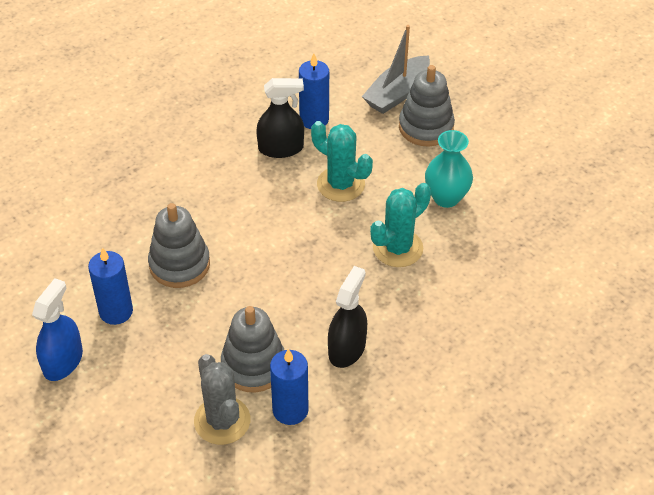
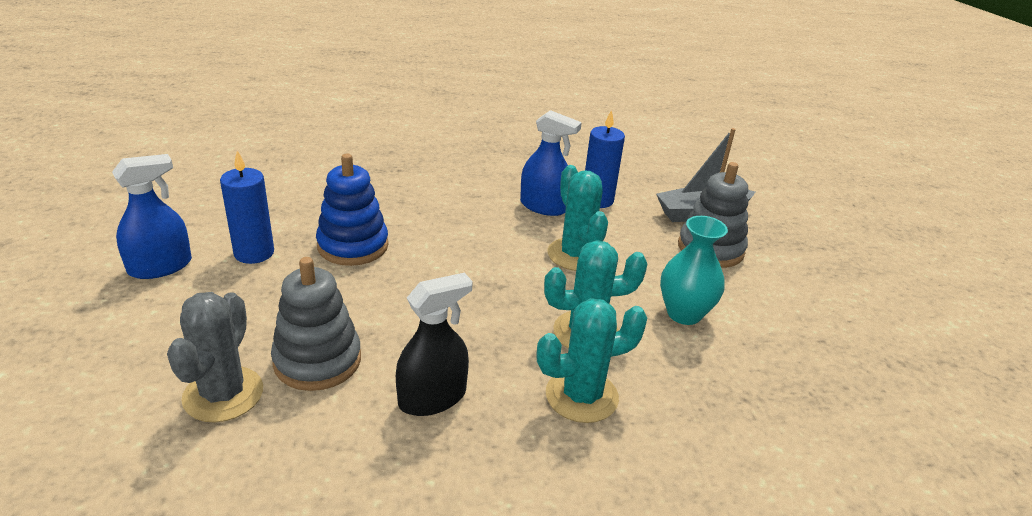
camera: 30 degrees right, 15 degrees down
grey stacking toy [148,203,210,288] -> blue stacking toy [316,153,388,266]
black spray bottle [256,78,304,158] -> blue spray bottle [520,110,582,216]
blue candle [270,349,309,425] -> none
none -> turquoise cactus [537,298,647,423]

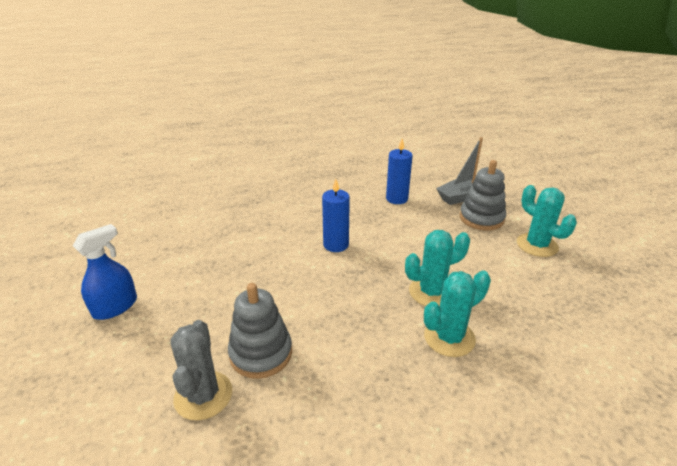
camera: 10 degrees left, 0 degrees up
blue candle [220,150,274,264] -> blue candle moved to [322,179,350,252]
blue stacking toy [316,153,388,266] -> none
black spray bottle [396,273,473,416] -> none
blue spray bottle [520,110,582,216] -> none
turquoise cactus [548,165,608,271] -> turquoise cactus moved to [517,185,577,257]
turquoise vase [660,216,728,325] -> none

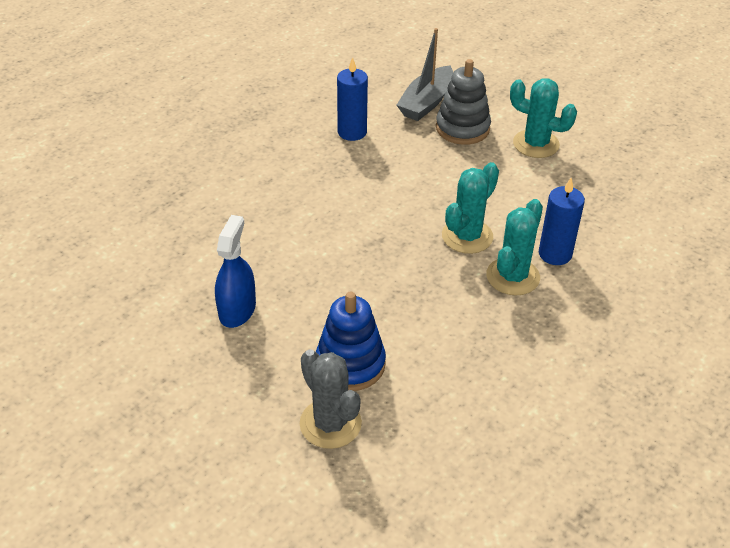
camera: 30 degrees left, 10 degrees up
blue spray bottle [73,224,137,320] -> blue spray bottle moved to [215,215,256,328]
grey stacking toy [228,283,292,379] -> blue stacking toy [316,292,386,391]
blue candle [322,179,350,252] -> blue candle moved to [539,178,585,265]

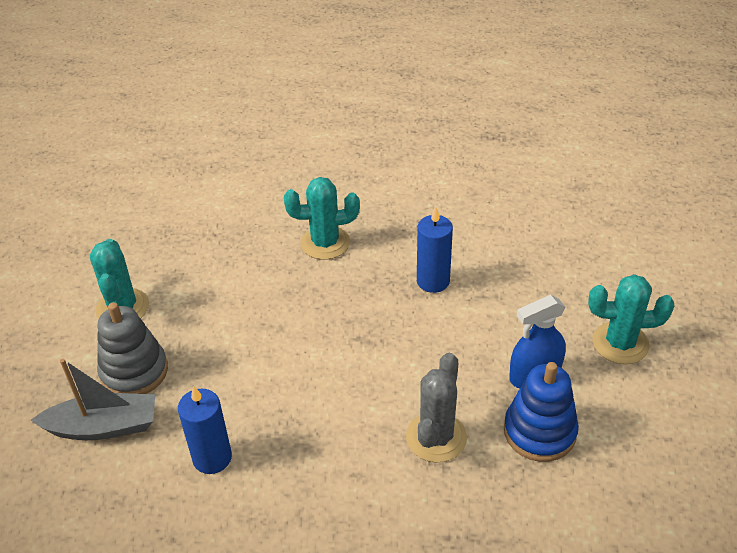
camera: 125 degrees left, 0 degrees up
grey cactus [300,349,362,449] -> grey cactus moved to [406,353,467,463]
blue stacking toy [316,292,386,391] -> blue stacking toy moved to [504,362,579,462]
turquoise cactus [442,162,499,254] -> turquoise cactus moved to [588,274,675,364]
blue candle [539,178,585,265] -> blue candle moved to [417,207,453,293]

